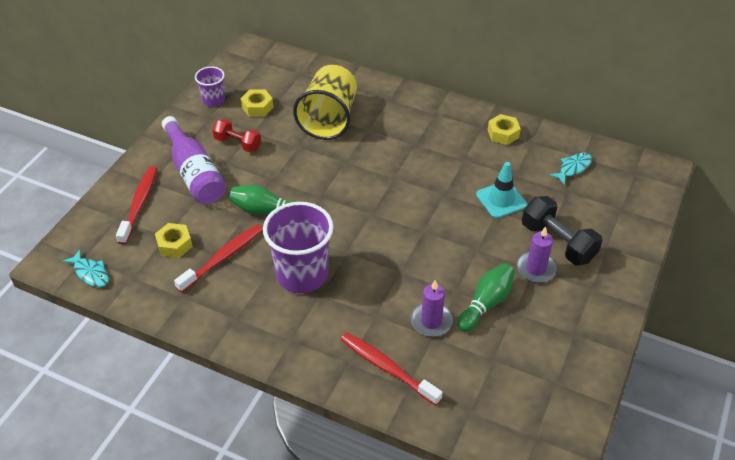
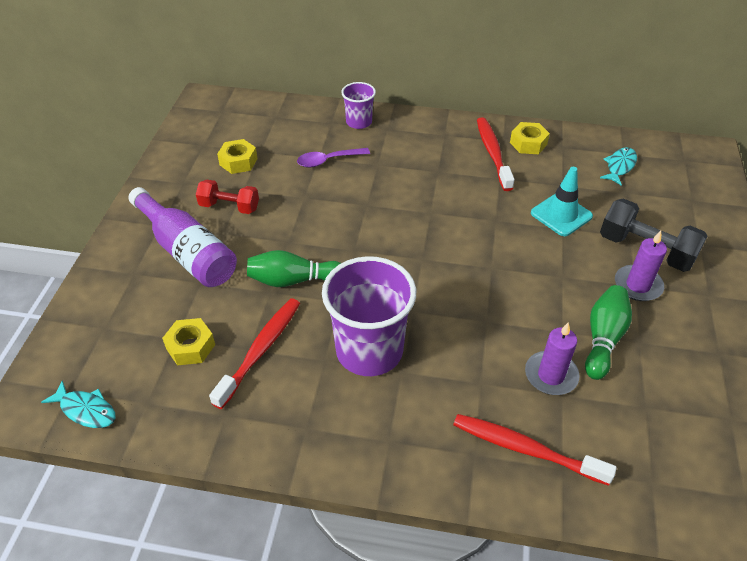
camera: 15 degrees left, 0 degrees up
red toothbrush [116,166,157,245] -> red toothbrush moved to [477,117,515,191]
purple cup [195,67,225,107] -> purple cup moved to [341,82,376,129]
yellow cup [293,65,357,140] -> purple spoon [297,148,370,167]

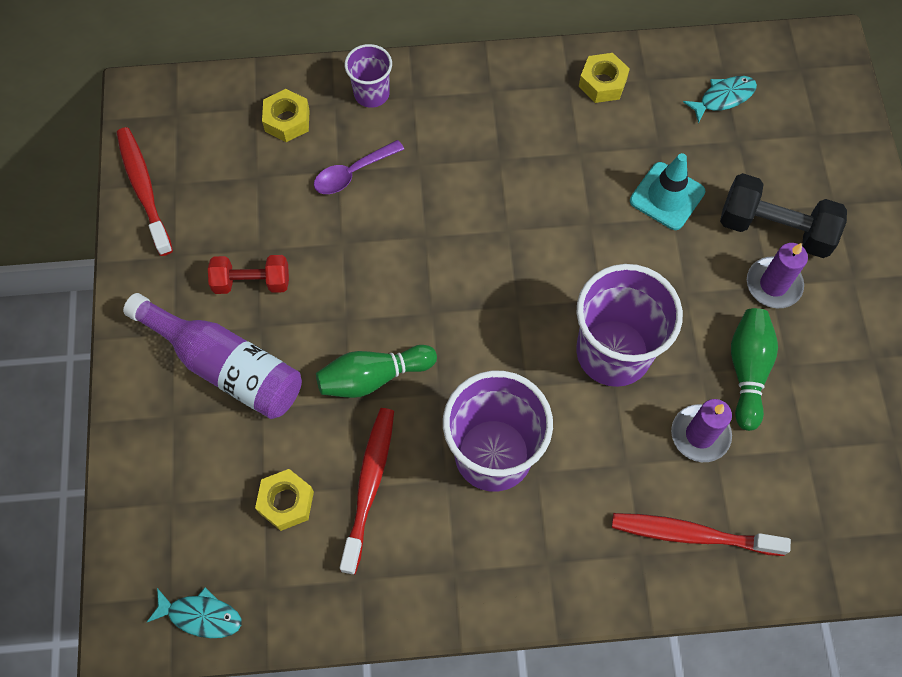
camera: 15 degrees left, 20 degrees up
yellow nut [217,139,258,174] -> yellow nut moved to [262,89,310,142]
red toothbrush [477,117,515,191] -> red toothbrush moved to [116,127,173,256]
turquoise fish [600,147,637,186] -> turquoise fish turned 45 degrees clockwise [683,76,757,123]
none -> purple cup [576,264,683,387]

